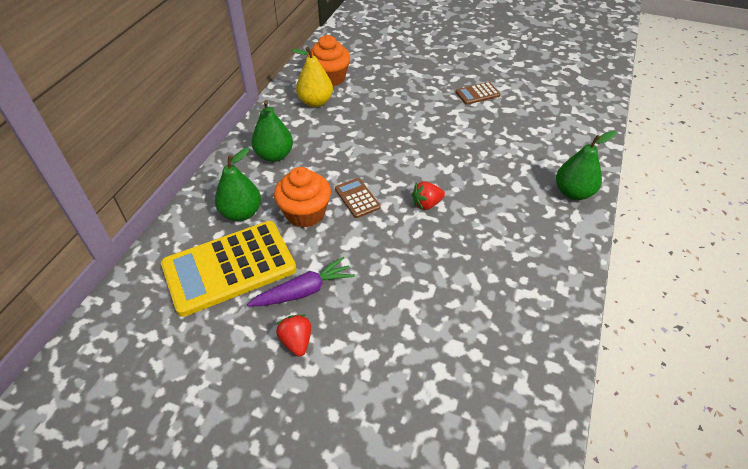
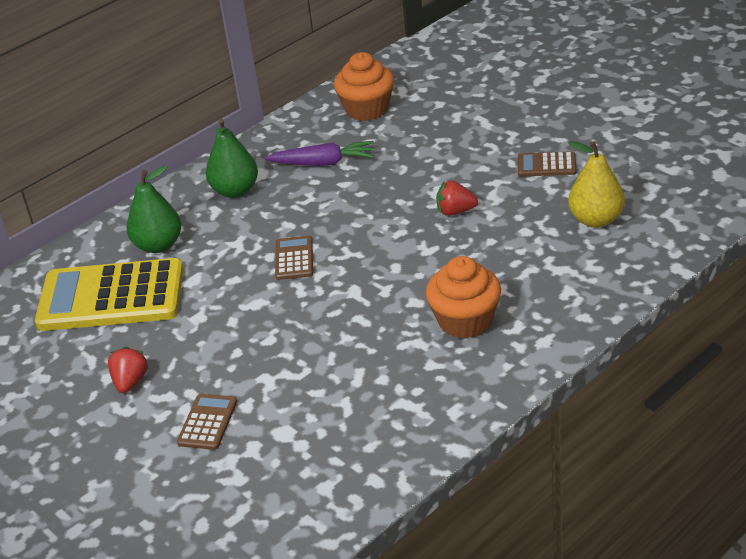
camera: 30 degrees right, 10 degrees down
purple carrot [247,257,355,307] -> purple carrot moved to [265,141,374,166]
orange cupcake [274,167,331,228] -> orange cupcake moved to [426,256,501,339]
yellow pear [292,47,333,107] -> yellow pear moved to [568,141,625,228]
red strawberry [412,181,445,210] -> red strawberry moved to [436,180,478,216]
green pear [556,131,616,200] -> none
none -> brown calculator [177,394,237,450]

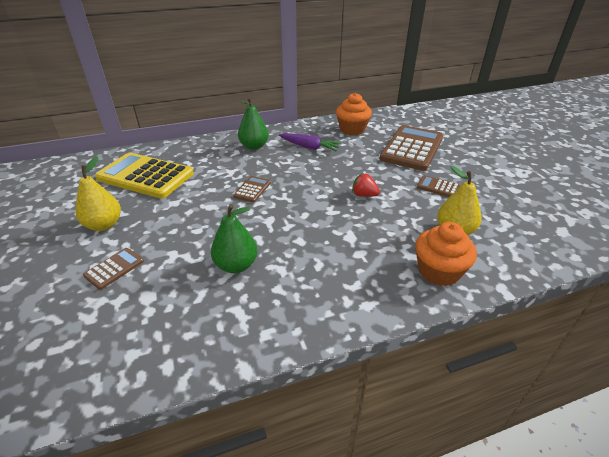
camera: 20 degrees right, 0 degrees up
red strawberry [108,347,148,393] -> yellow pear [76,156,121,231]
green pear [127,166,181,253] -> green pear moved to [211,204,258,273]
orange cupcake [426,256,501,339] -> orange cupcake moved to [415,222,477,286]
none -> brown calculator [380,125,443,171]

